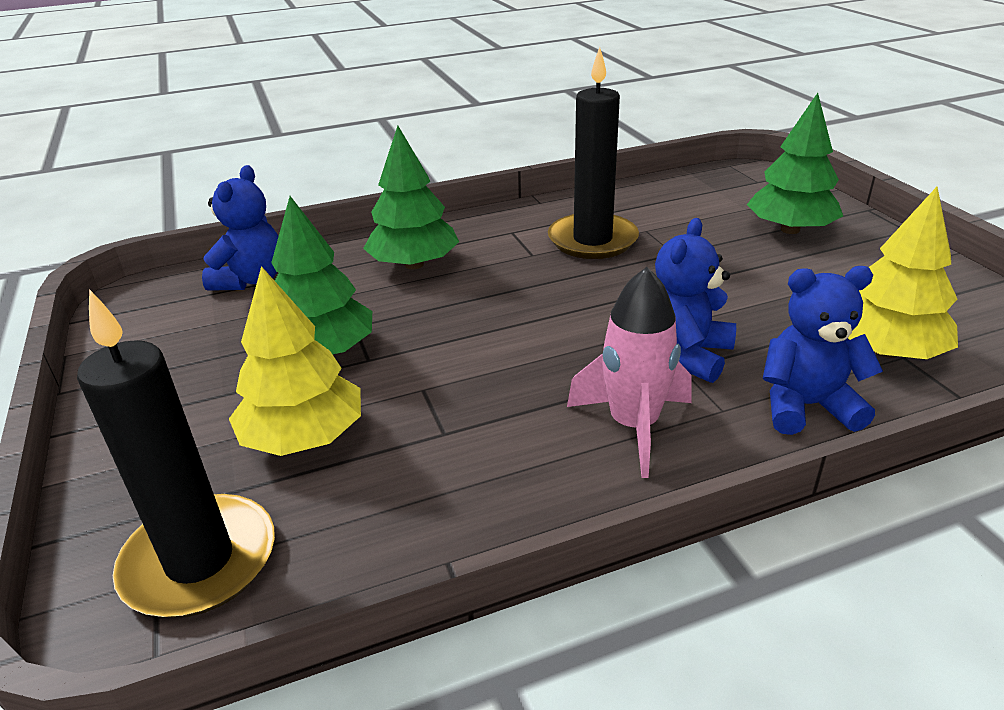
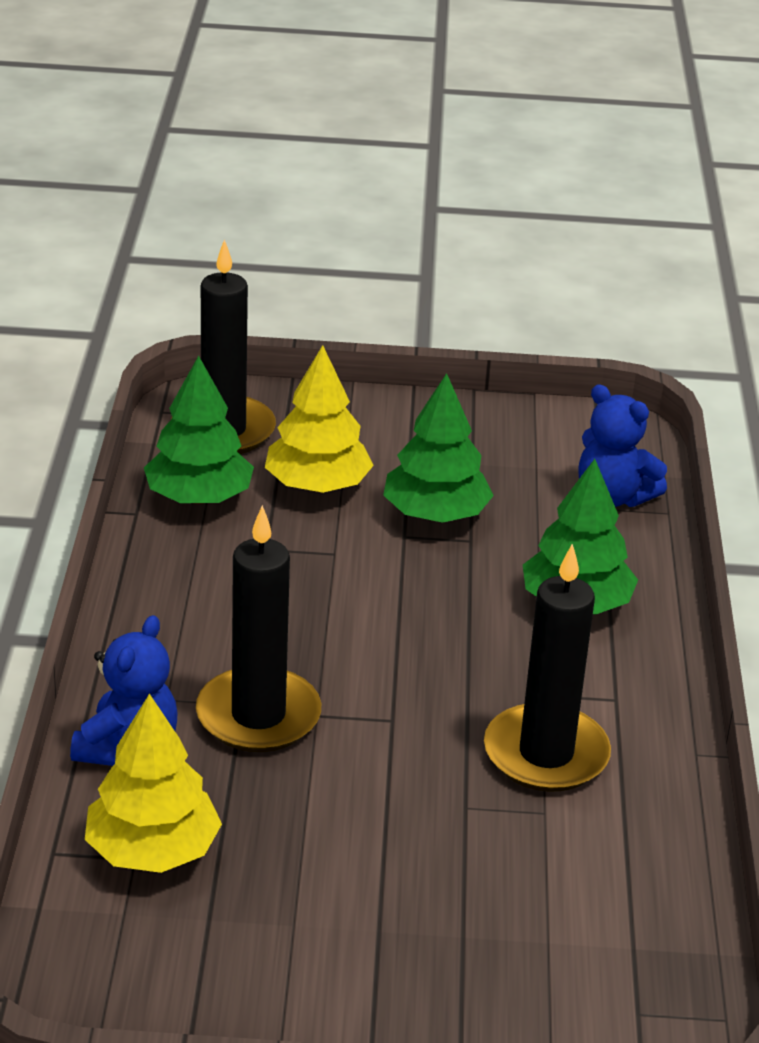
camera: 110 degrees right, 0 degrees up
pink rocket [567,267,692,478] -> none
blue teddy bear [655,218,736,383] -> black candle [196,505,321,752]
green tree [747,93,843,234] -> green tree moved to [144,356,254,504]

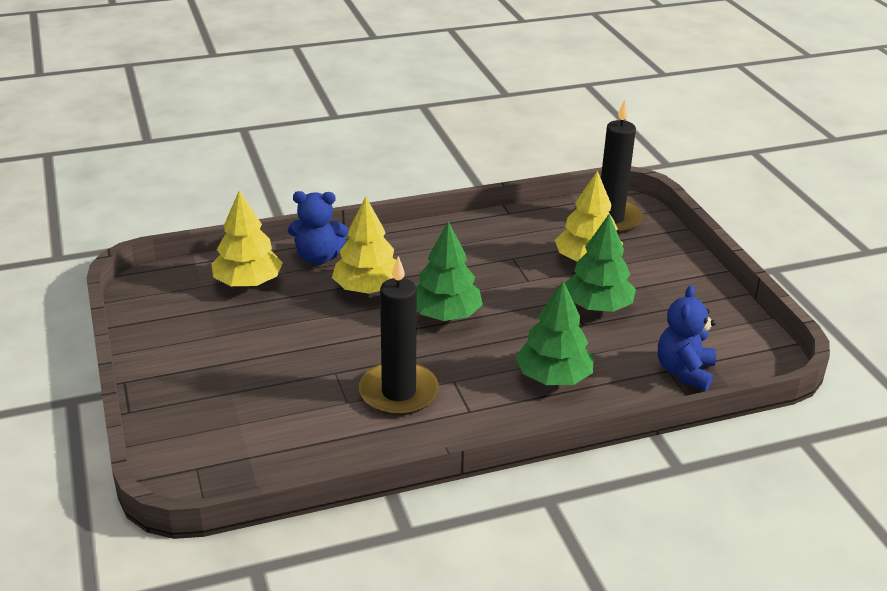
camera: 70 degrees right, 0 degrees up
green tree [144,356,254,504] -> green tree moved to [416,221,483,321]
black candle [196,505,321,752] -> yellow tree [332,197,396,294]

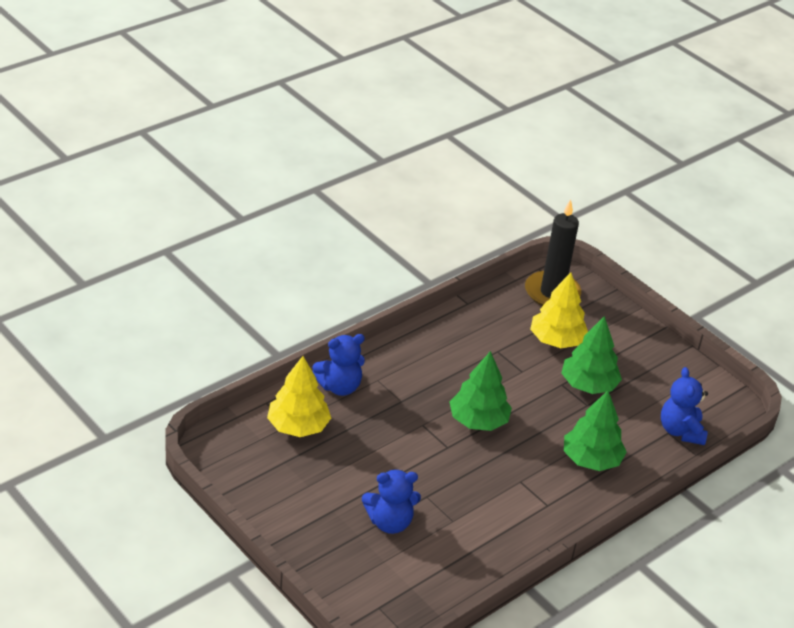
camera: 25 degrees left, 5 degrees up
yellow tree [332,197,396,294] -> none
black candle [359,256,439,416] -> none
none -> blue teddy bear [362,470,421,534]

